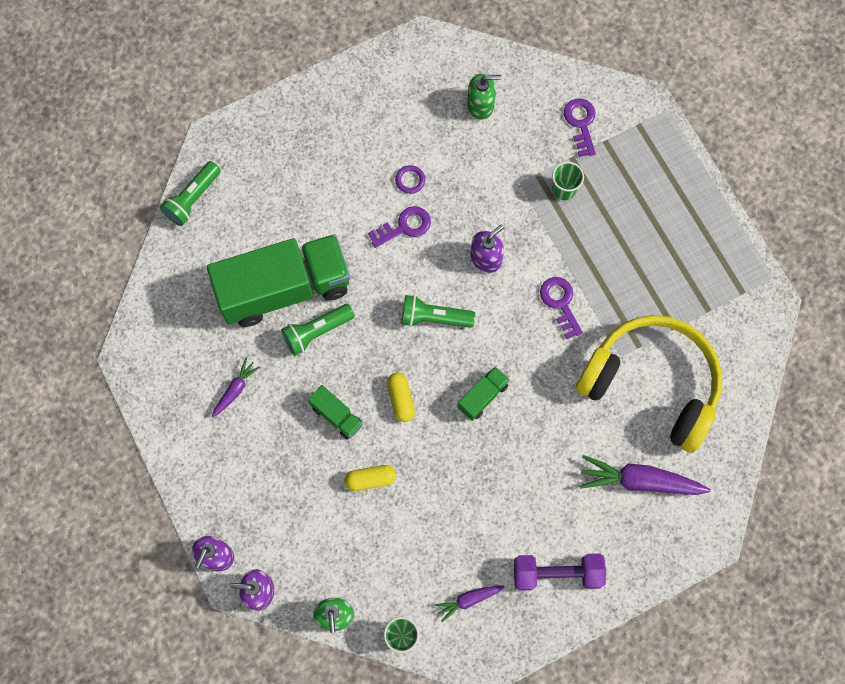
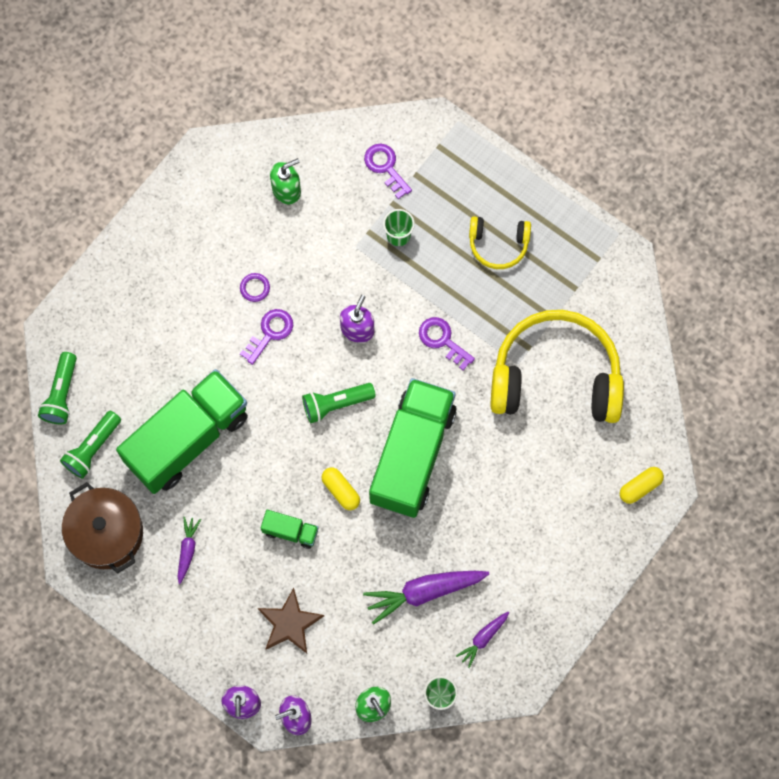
camera: 25 degrees left, 0 degrees up
green flashlight [281,304,355,356] -> green flashlight moved to [60,411,121,479]
yellow capsule [345,465,396,491] -> yellow capsule moved to [620,467,664,504]
green truck [458,367,510,421] -> green truck [369,378,457,518], size x2.40
purple dumbbell [514,553,606,591] -> none
purple carrot [579,455,711,495] -> purple carrot moved to [363,571,489,625]
none -> brown pot [62,482,143,574]
none -> brown star [258,588,324,653]
none -> yellow headphones [469,216,531,269]

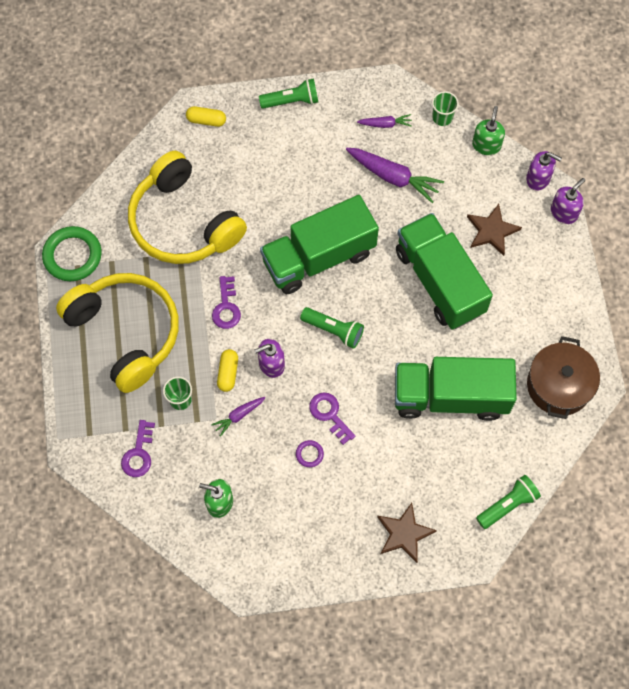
camera: 135 degrees left, 5 degrees down
green flashlight [60,411,121,479] -> green flashlight moved to [259,78,318,109]
purple carrot [177,517,201,584] -> purple carrot moved to [211,397,266,437]
purple key [240,309,293,365] -> purple key turned 60 degrees clockwise [309,392,355,445]
green truck [261,510,319,549] -> green truck [396,213,493,330], size x2.40
yellow capsule [322,467,360,510] -> yellow capsule moved to [217,349,238,392]
yellow headphones [469,216,531,269] -> yellow headphones [56,273,179,393], size x2.08
none -> green ring [42,226,102,281]
none -> brown star [377,503,437,563]

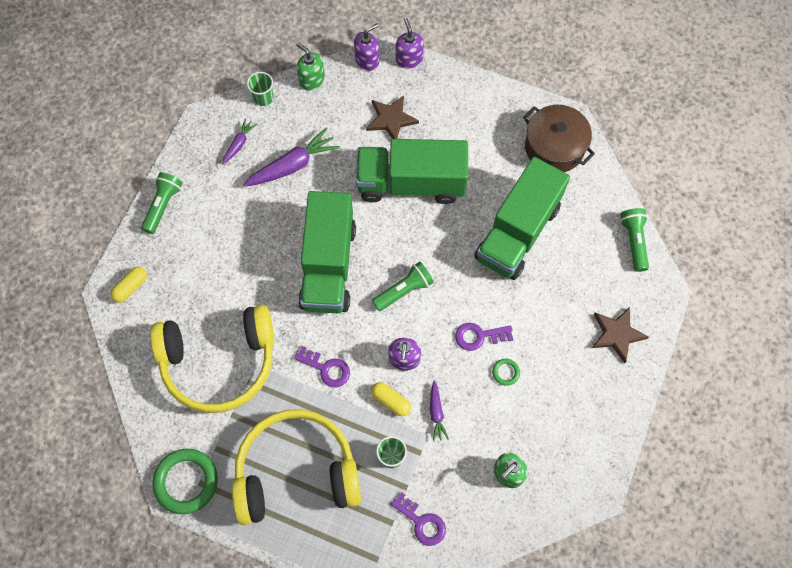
camera: 60 degrees left, 0 degrees up
purple ring [296,440,324,467] -> green ring [492,359,520,386]

